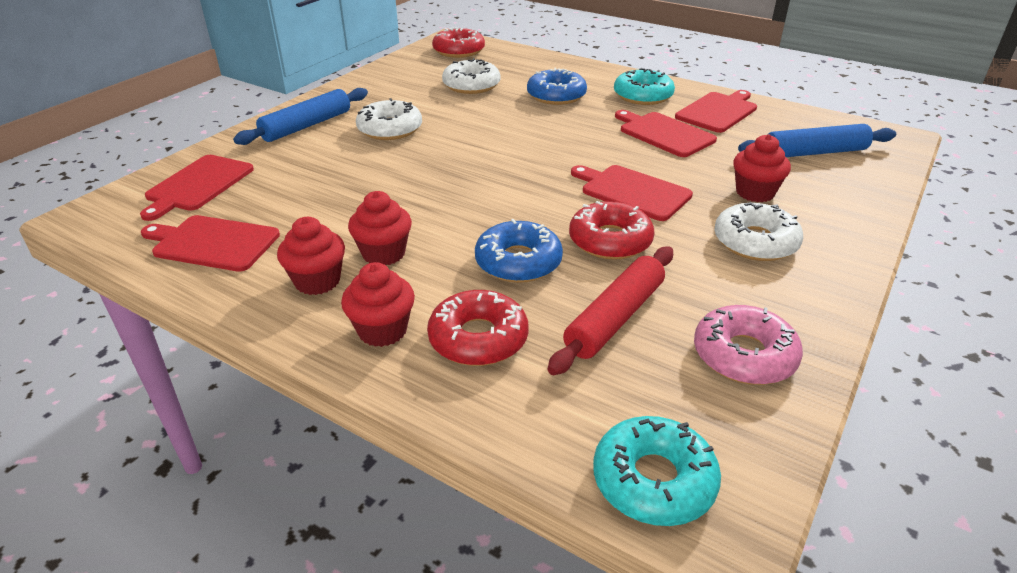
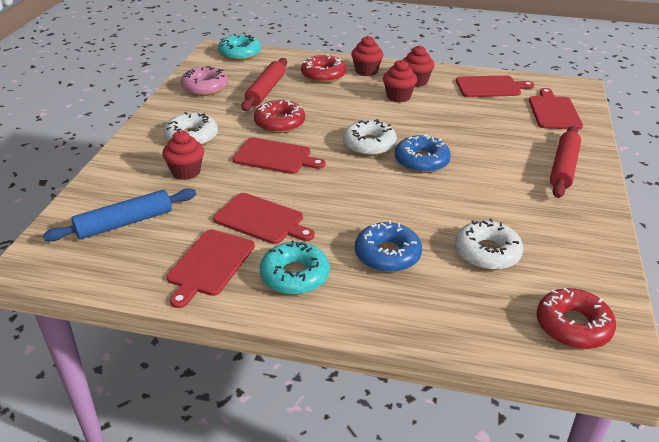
camera: 160 degrees right, 0 degrees up
blue rolling pin [233,88,368,145] -> red rolling pin [550,126,581,198]
white donut [356,98,422,140] -> white donut moved to [343,119,397,156]
blue donut [475,219,563,283] -> blue donut moved to [395,134,451,173]

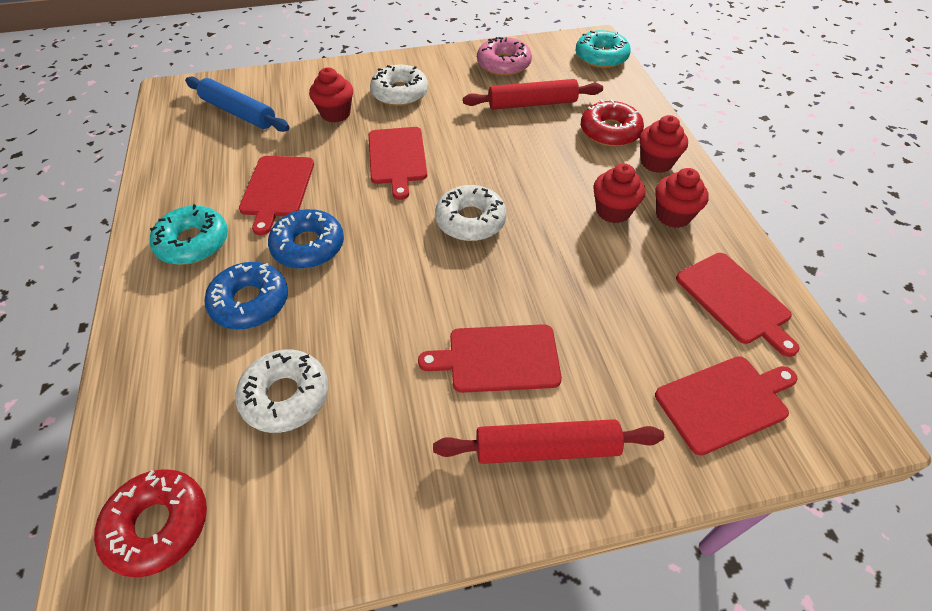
camera: 65 degrees right, 15 degrees up
red cutting board [167,230,255,308] -> red cutting board moved to [418,324,562,393]
red donut [254,100,305,133] -> none
blue donut [395,134,451,173] -> blue donut moved to [268,209,344,269]

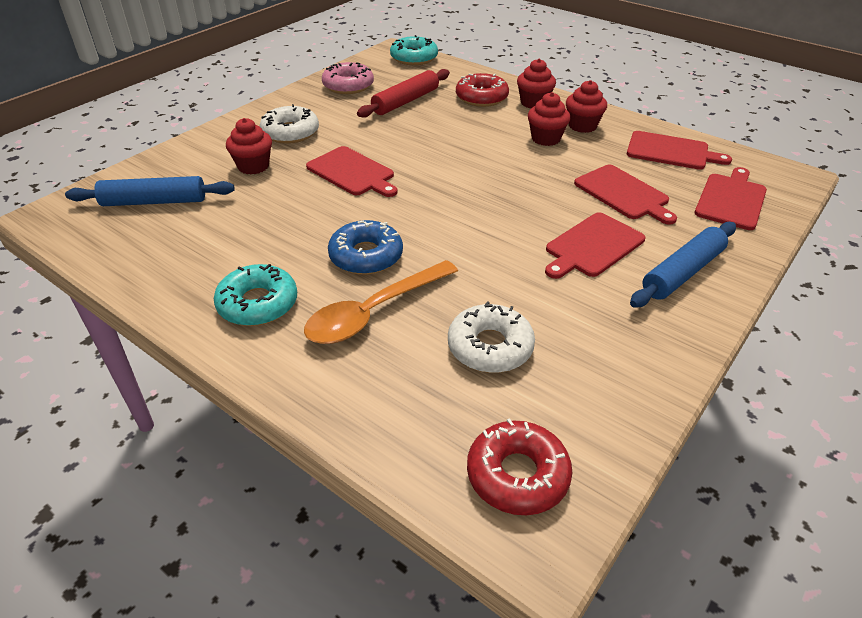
camera: 40 degrees left, 10 degrees down
blue donut [205,262,288,330] -> orange spoon [304,260,458,344]
red cutting board [239,156,314,235] -> red cutting board moved to [574,165,677,225]
red rolling pin [433,419,664,464] -> blue rolling pin [630,222,736,307]
white donut [435,185,507,241] -> none

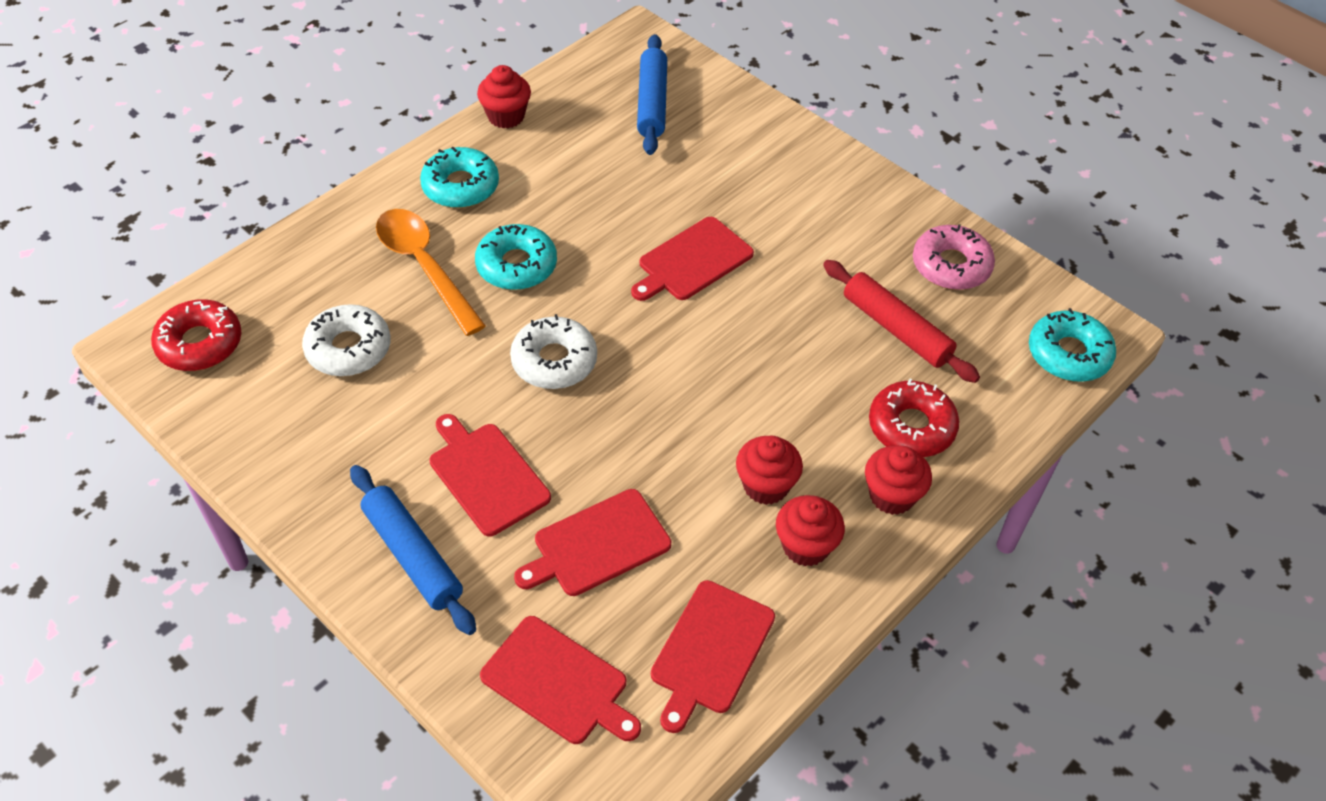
camera: 95 degrees right, 10 degrees up
red cupcake [226,118,272,174] -> red cupcake moved to [477,65,531,128]
white donut [259,104,319,144] -> white donut moved to [510,314,597,389]
blue donut [328,220,403,275] -> turquoise donut [475,224,557,290]

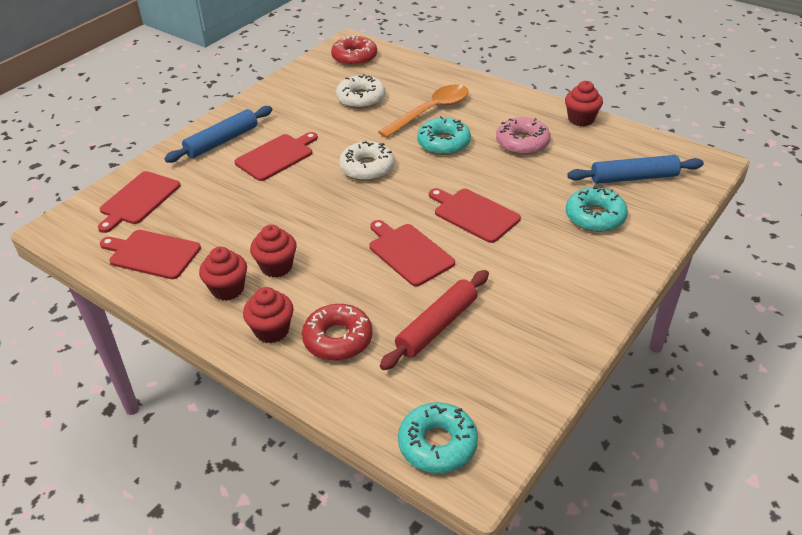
camera: 85 degrees right, 10 degrees down
turquoise donut [420,147,499,208] -> turquoise donut moved to [566,186,628,232]
red cutting board [514,489,671,596] -> red cutting board moved to [369,220,455,286]
pink donut [913,224,995,290] -> pink donut moved to [496,117,551,155]

